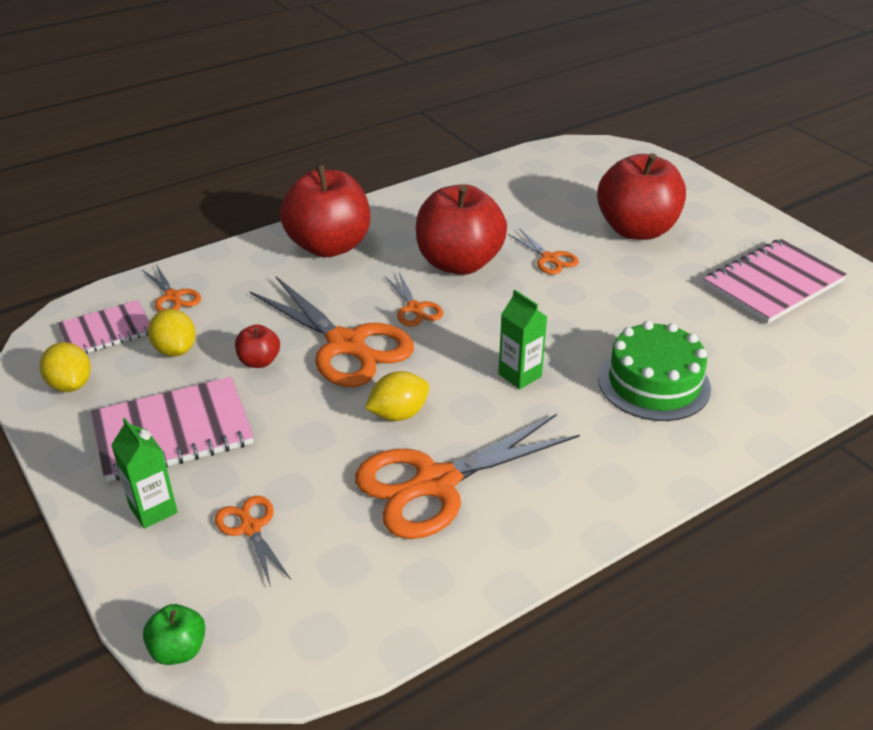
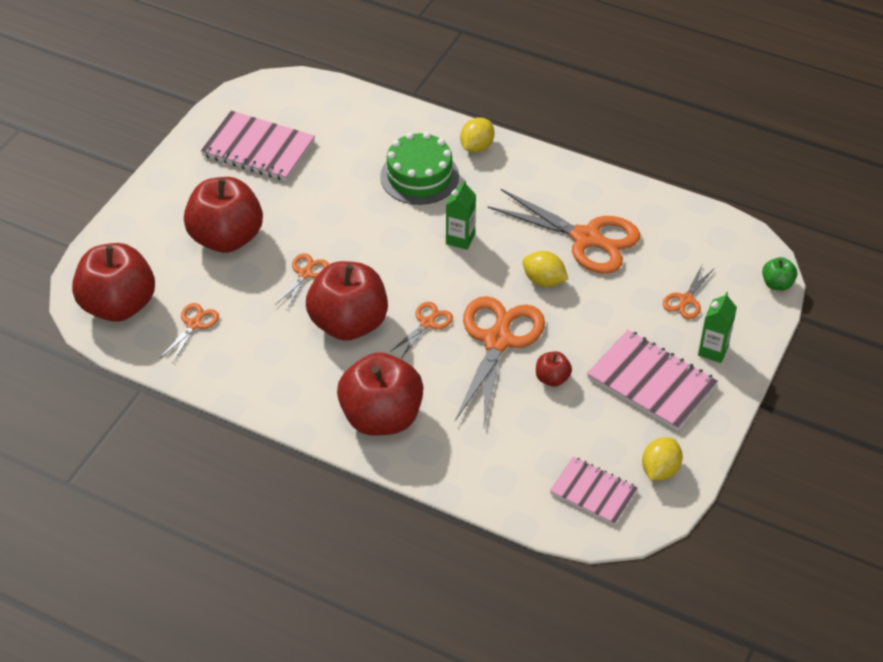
camera: 120 degrees left, 10 degrees up
orange scissors [142,265,201,312] -> orange scissors moved to [161,303,219,364]
yellow lemon [148,309,196,357] -> yellow lemon moved to [460,118,494,153]
none -> red apple [72,243,155,322]

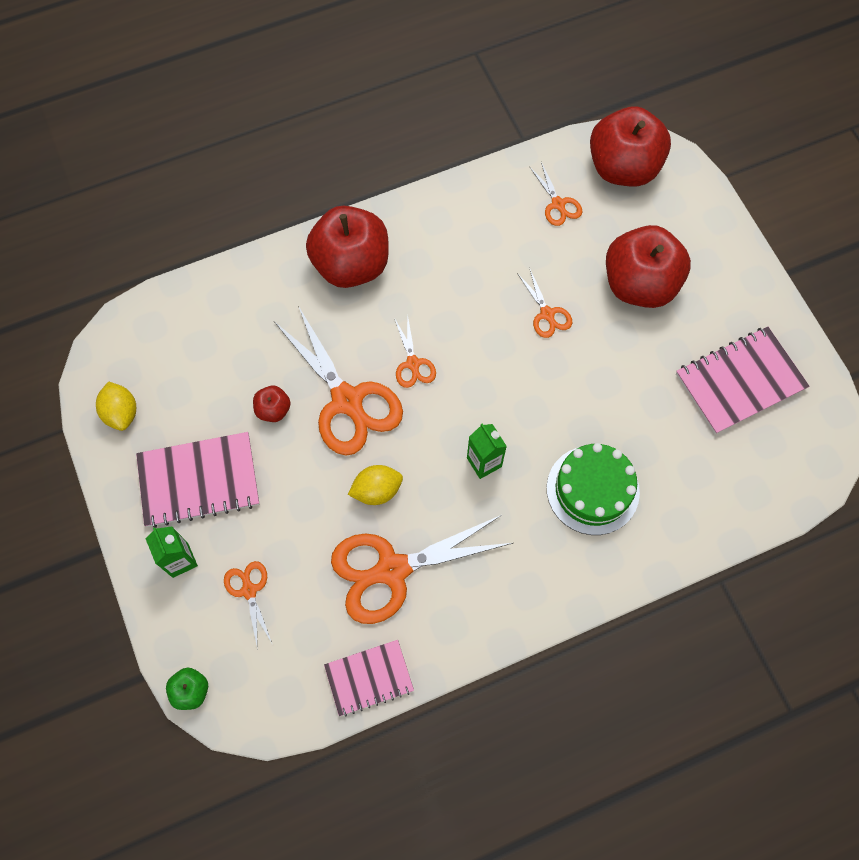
camera: 130 degrees right, 20 degrees up
red apple [306,261,388,341] -> none
yellow lemon [460,118,494,153] -> none
pink notebook [550,457,638,525] -> pink notebook moved to [324,640,414,717]

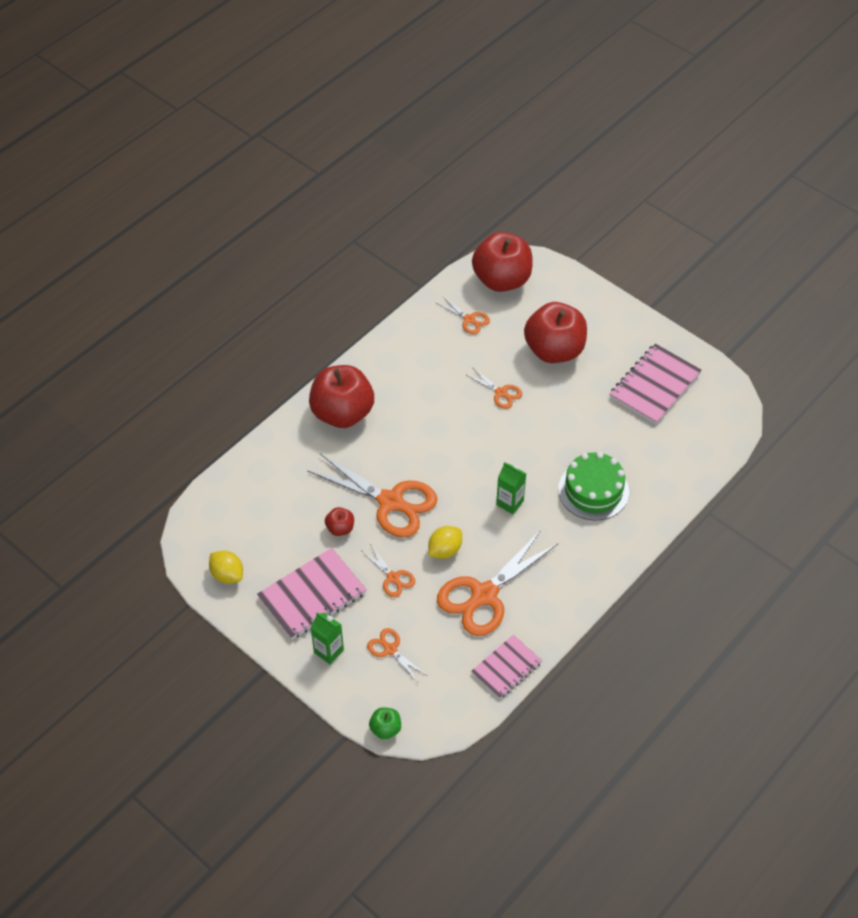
camera: 25 degrees left, 15 degrees down
orange scissors [395,314,436,388] -> orange scissors moved to [362,544,415,597]

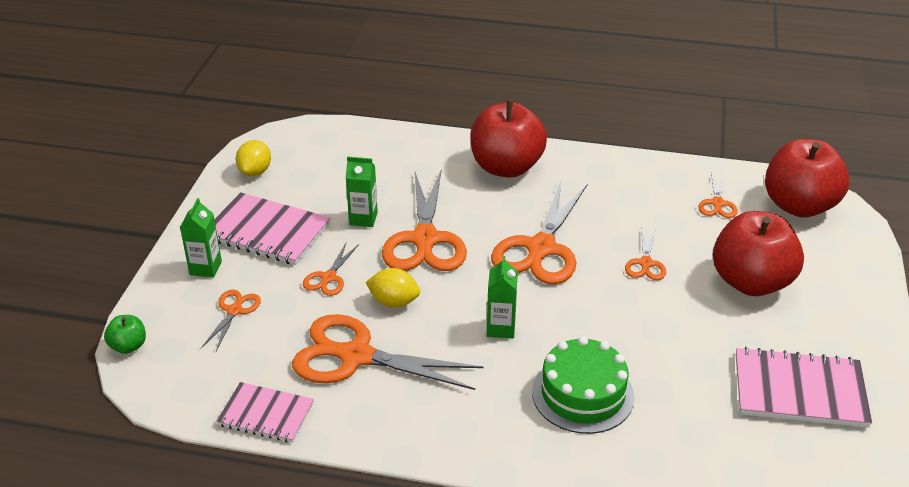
camera: 60 degrees right, 15 degrees down
red apple [325,507,354,536] -> green carton [346,156,378,227]
none -> orange scissors [491,181,588,284]

